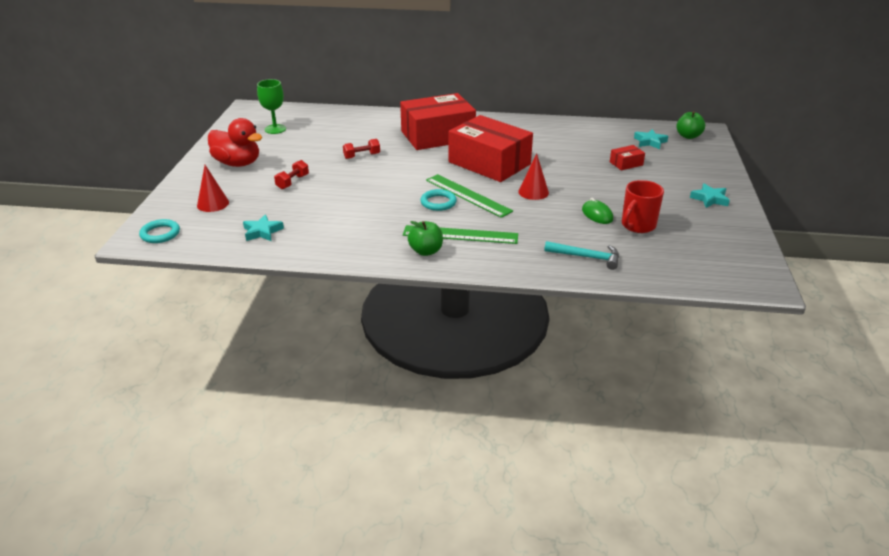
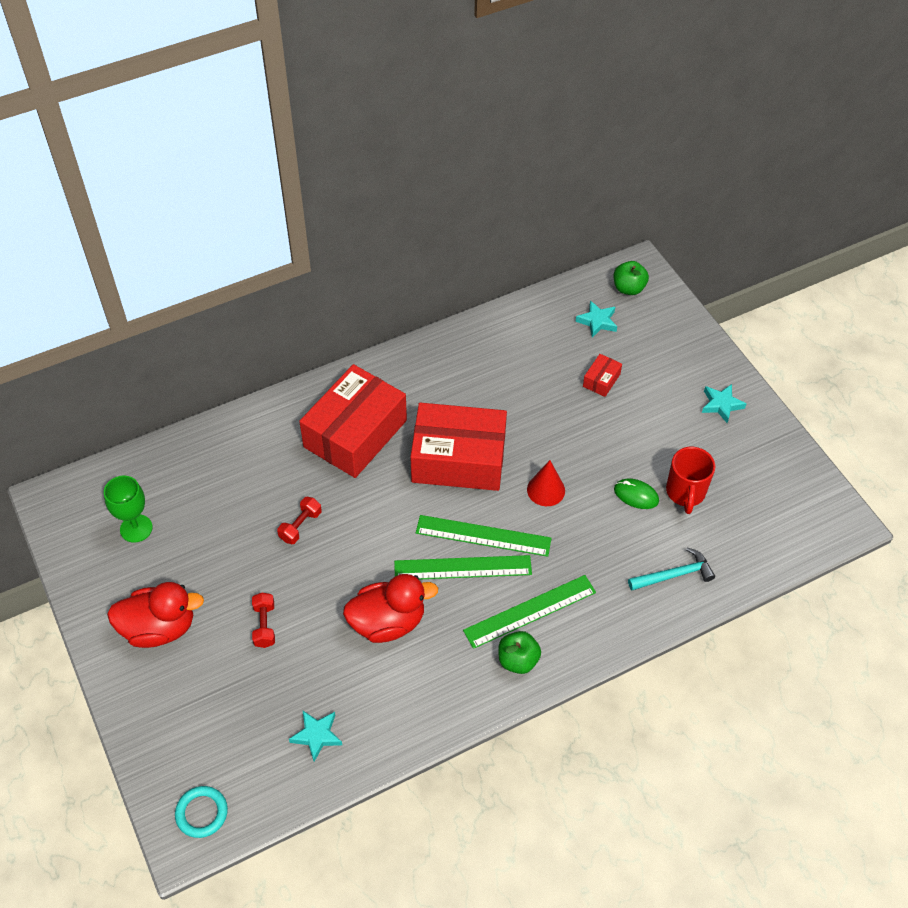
camera: 35 degrees left, 20 degrees up
red cone [197,165,229,212] -> none
turquoise ring [420,189,457,211] -> green ruler [394,555,532,580]
none -> red duck [343,574,438,643]

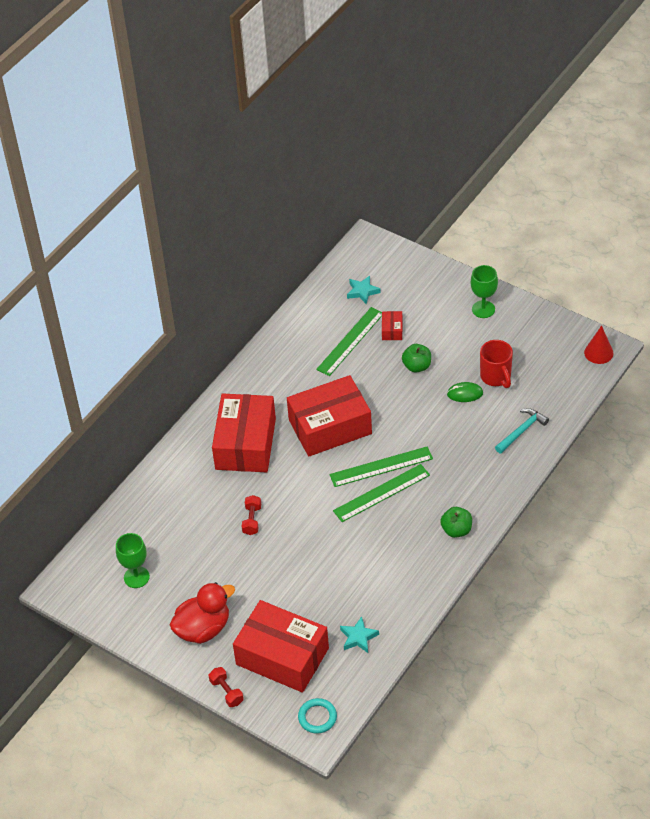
camera: 25 degrees left, 5 degrees down
red dumbbell [252,593,275,648] -> red dumbbell moved to [209,667,244,707]
red duck [343,574,438,643] -> none
green ruler [463,575,596,649] -> green ruler moved to [316,307,382,376]
red cone [527,460,565,506] -> red cone moved to [584,325,613,364]
green apple [614,261,649,295] -> green apple moved to [402,344,431,373]
turquoise star [702,384,747,423] -> green goblet [471,265,498,318]
none -> red box [233,600,329,693]

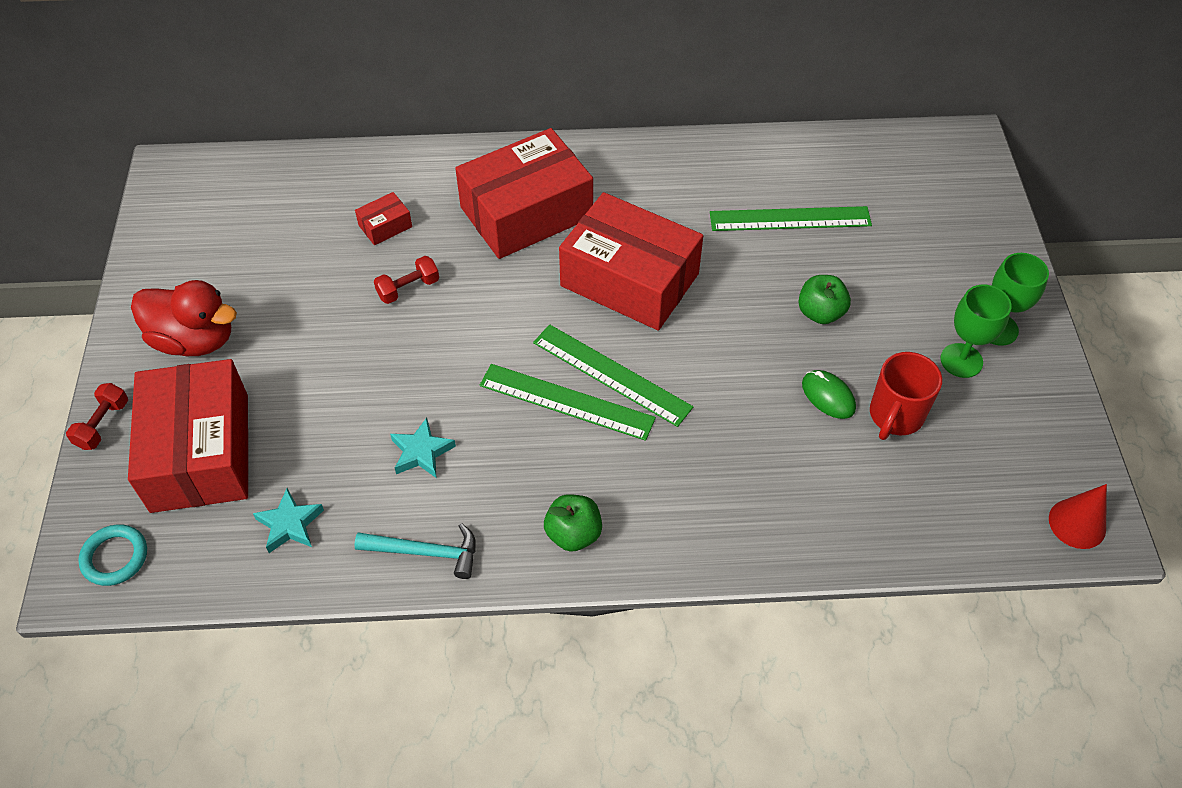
camera: 50 degrees right, 5 degrees up
green goblet [116,533,150,588] -> green goblet moved to [940,285,1012,378]
turquoise star [347,276,381,304] -> turquoise star moved to [390,418,456,478]
red box [382,311,403,340] -> red box moved to [355,192,412,245]
turquoise hammer [495,408,549,453] -> turquoise hammer moved to [355,523,476,579]

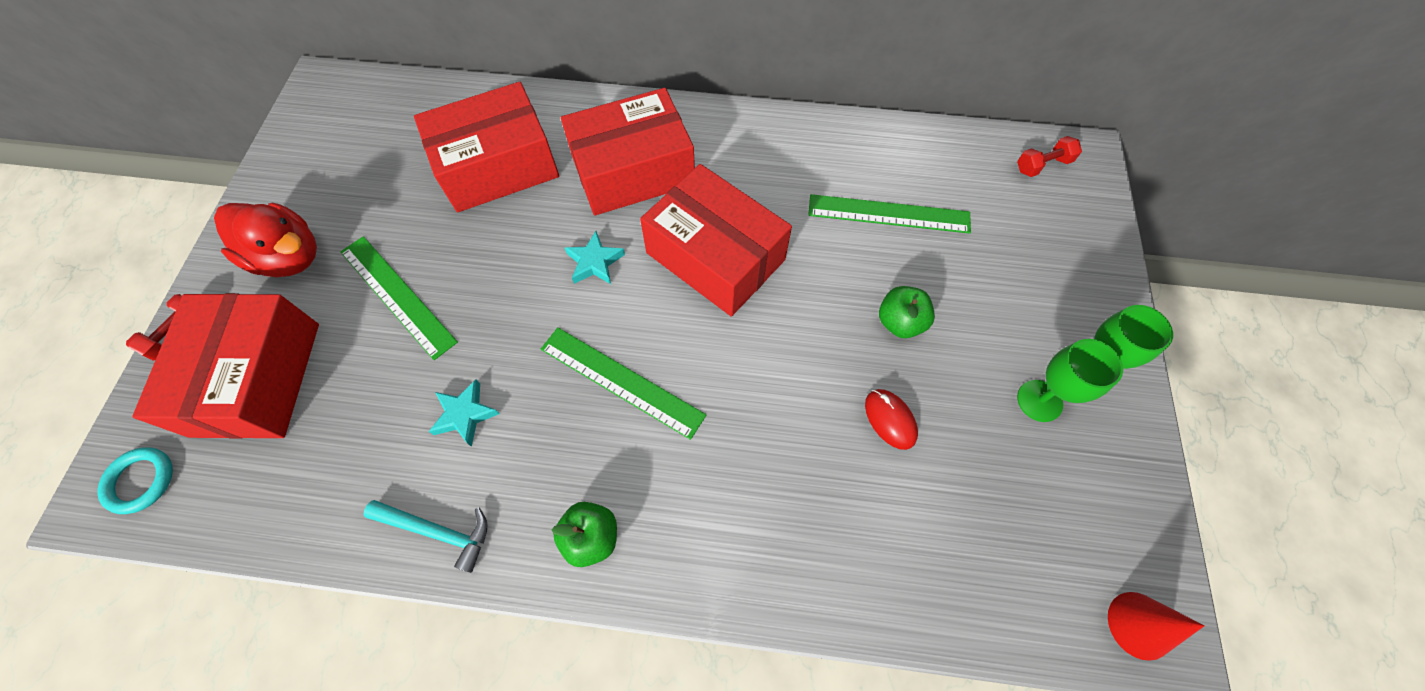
camera: 10 degrees right, 10 degrees up
turquoise star [253,488,324,553] -> turquoise star moved to [565,231,625,284]
red box [355,192,412,245] -> red box [414,82,559,212], size x2.49
red dumbbell [374,256,439,304] -> red dumbbell moved to [1017,136,1082,177]
green ruler [533,324,693,427] -> green ruler moved to [340,236,458,360]
green mouse [802,370,856,419] -> red mouse [865,389,918,450]
red mug [870,352,942,440] -> none

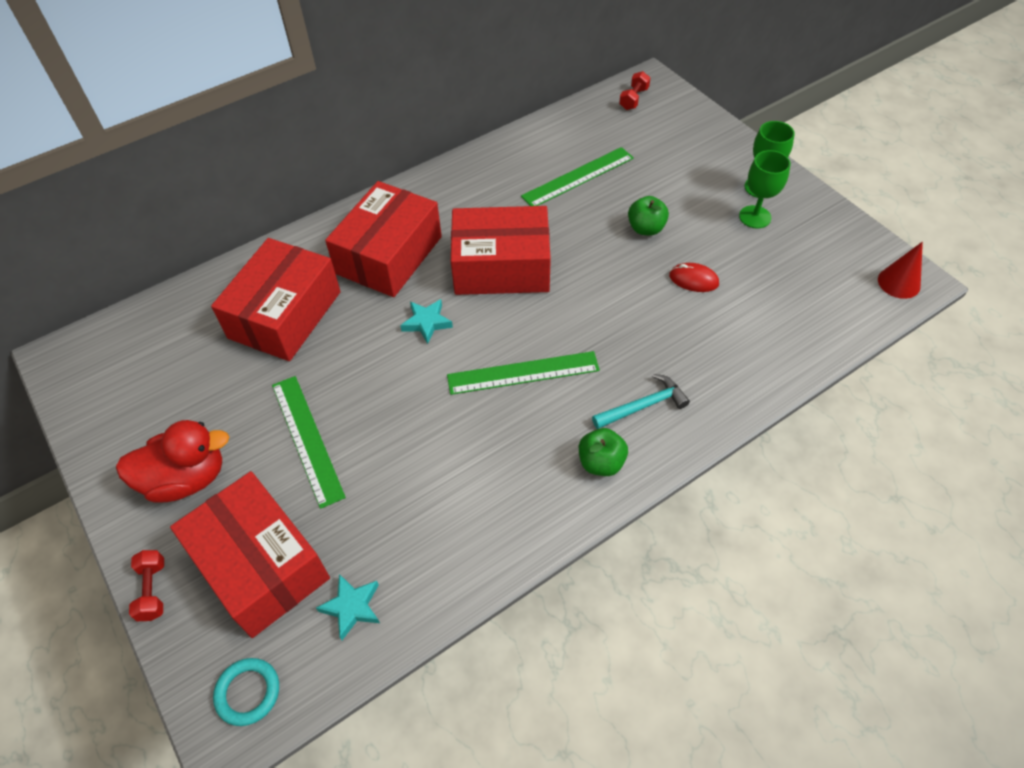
camera: 40 degrees left, 10 degrees down
green ruler [340,236,458,360] -> green ruler turned 60 degrees clockwise [272,376,346,509]
turquoise hammer [363,500,487,573] -> turquoise hammer moved to [592,374,690,429]
turquoise star [429,380,500,447] -> turquoise star moved to [316,574,380,640]

